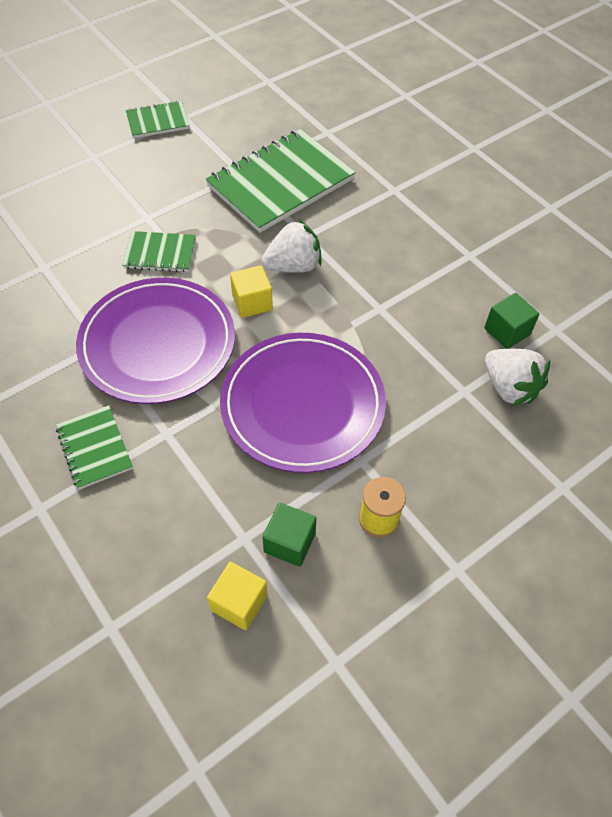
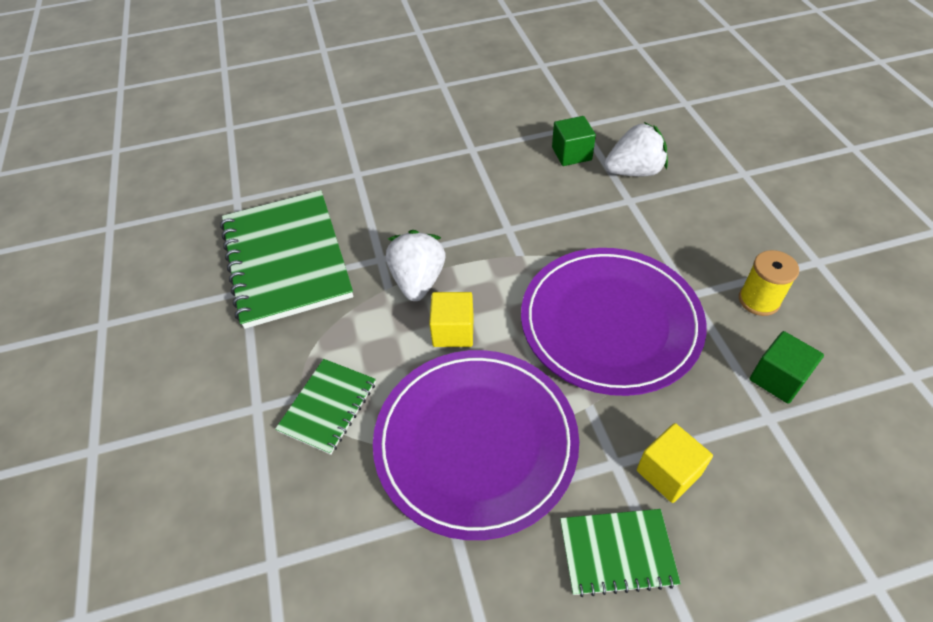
camera: 65 degrees left, 5 degrees down
green notebook [126,101,190,138] -> none
yellow cube [207,562,268,630] -> yellow cube moved to [637,423,713,503]

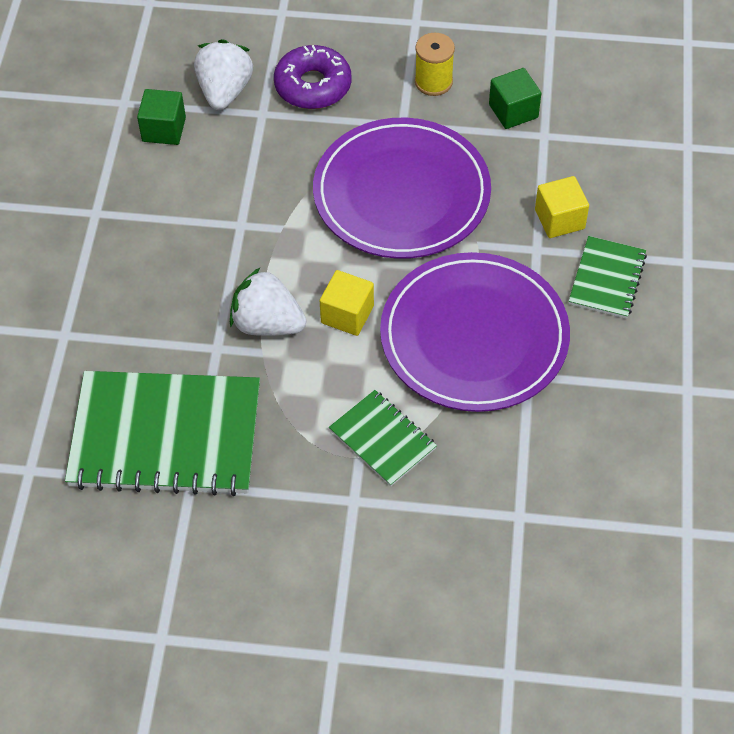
camera: 70 degrees left, 5 degrees up
none -> purple donut [274,45,352,109]

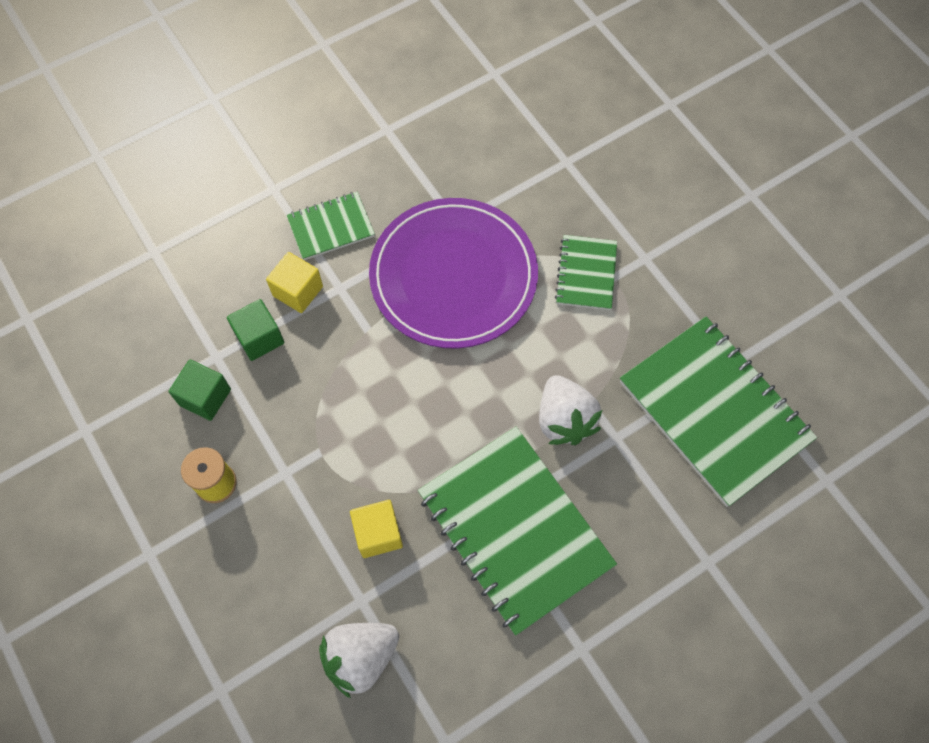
camera: 130 degrees left, 10 degrees up
green cube [137,89,186,145] -> green cube moved to [227,299,284,361]
purple donut [274,45,352,109] -> none
purple plate [313,118,491,259] -> none
yellow cube [320,270,374,336] -> yellow cube moved to [350,500,403,558]
none -> green notebook [418,427,617,636]

